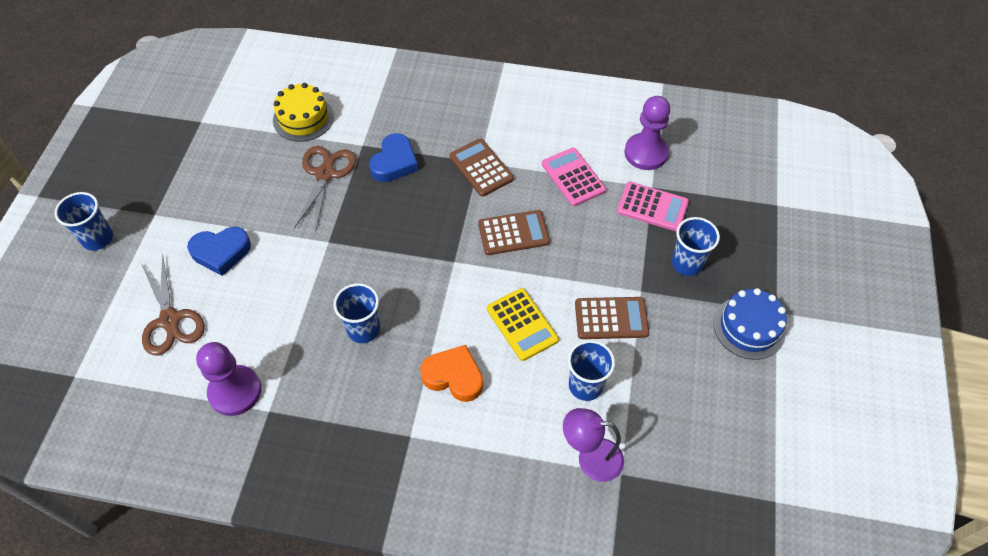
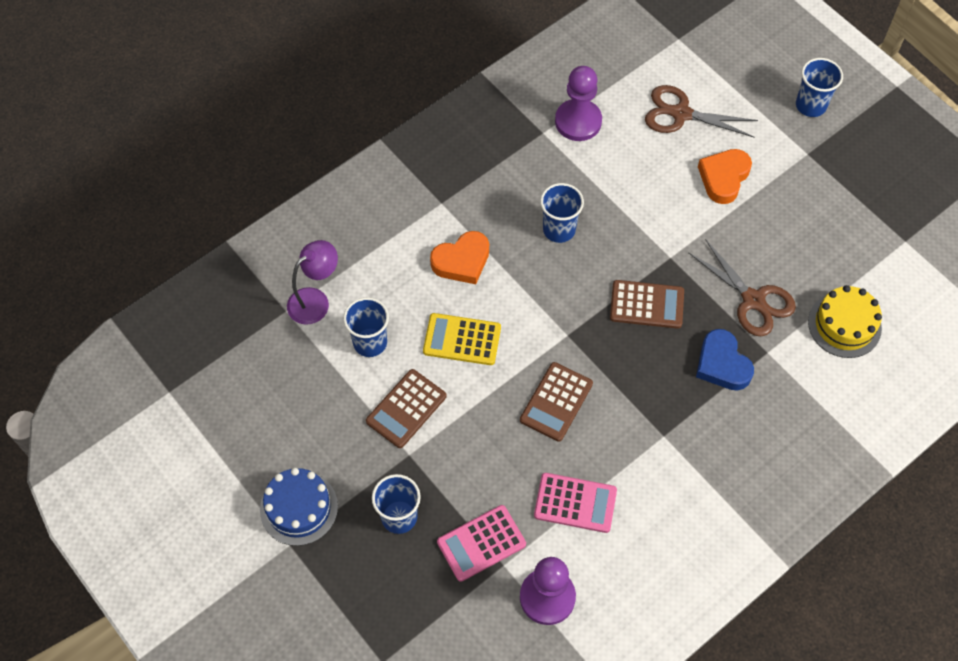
camera: 130 degrees right, 5 degrees up
blue heart [187,227,251,276] -> orange heart [698,149,752,204]
brown calculator [450,139,514,197] -> brown calculator moved to [610,280,684,329]

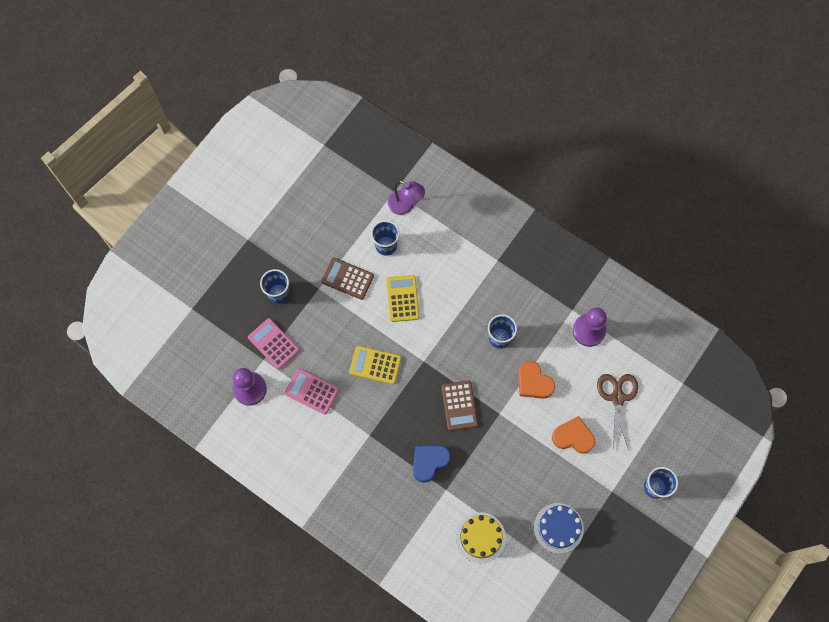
camera: 75 degrees right, 10 degrees up
blue cake [260,468,338,546] -> blue cake moved to [534,503,584,554]
orange heart [430,231,489,284] -> orange heart moved to [518,361,555,399]
brown calculator [520,362,593,442] -> yellow calculator [349,346,401,384]
pink calculator [534,473,617,533] -> pink calculator turned 120 degrees clockwise [285,368,339,415]
brown scissors [688,239,796,336] -> none

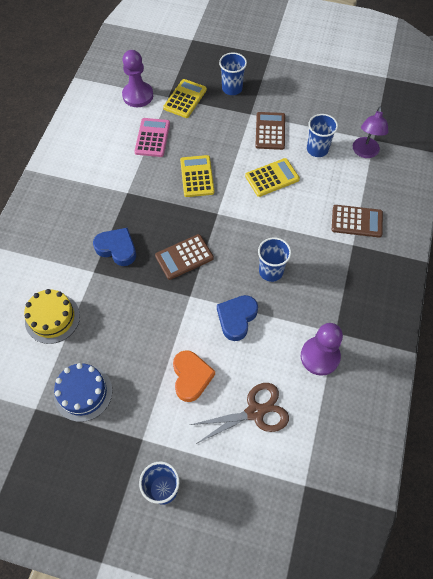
camera: 70 degrees right, 10 degrees down
pink calculator [248,318,300,369] -> yellow calculator [163,79,207,118]
orange heart [518,361,555,399] -> blue heart [217,295,258,341]
none -> brown calculator [332,205,383,237]

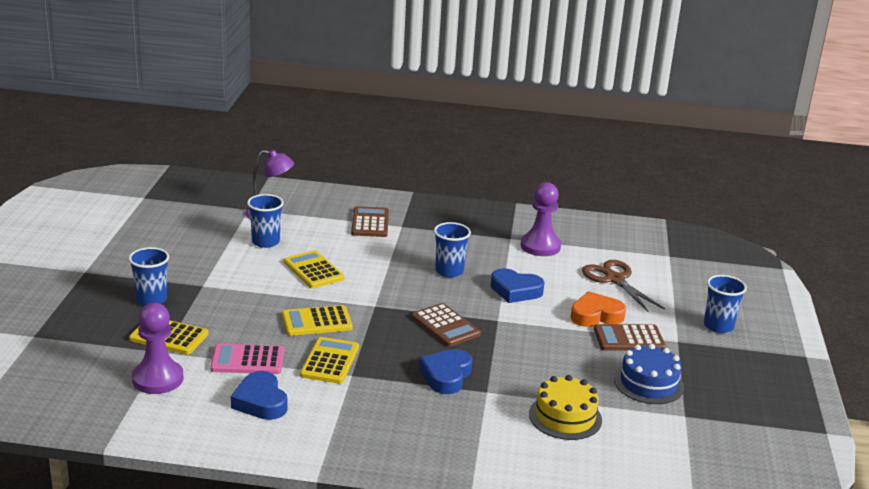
camera: 100 degrees left, 35 degrees down
brown calculator [255,112,285,150] -> brown calculator moved to [594,324,666,351]
none -> blue heart [231,371,287,420]
none -> yellow calculator [300,337,359,384]

